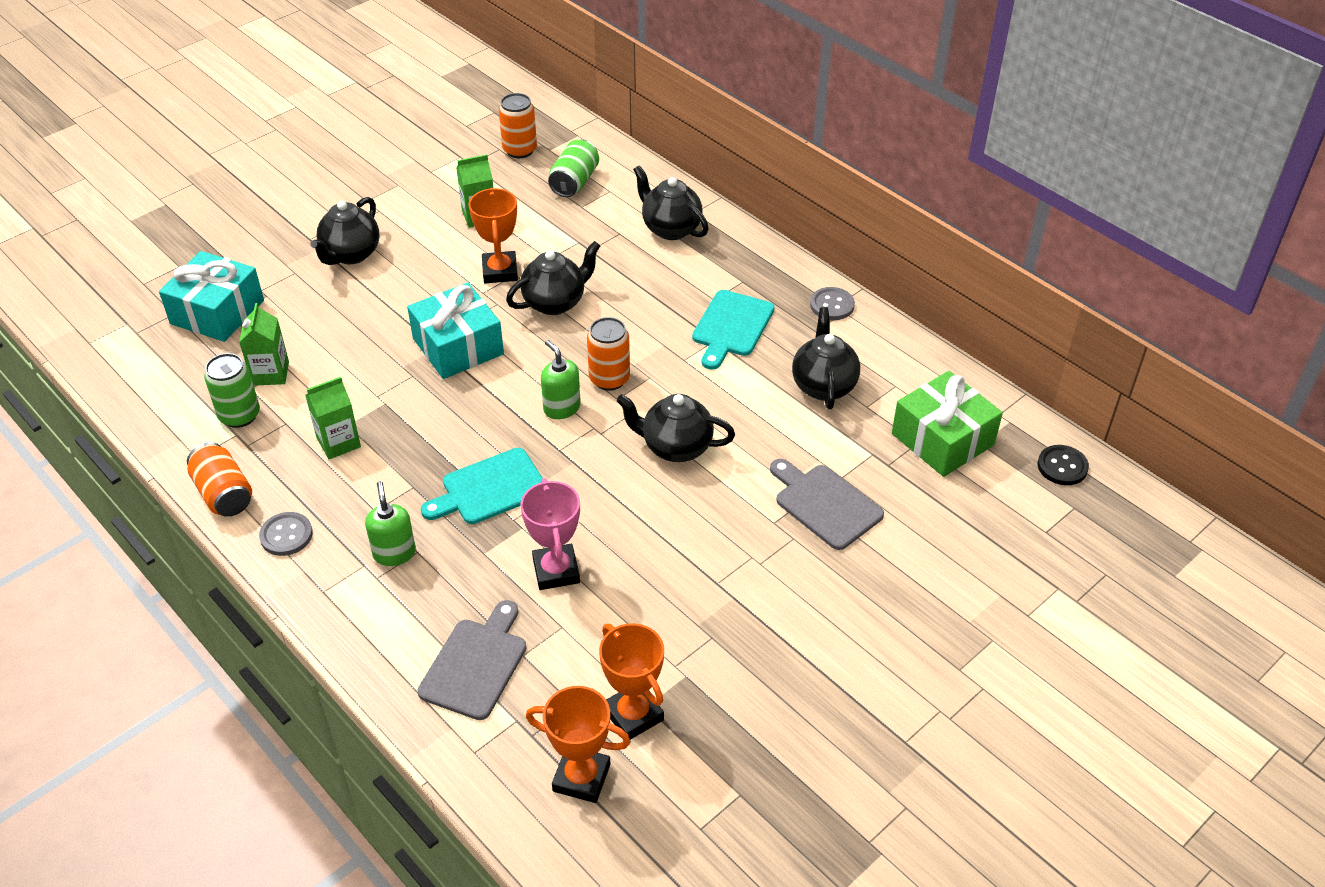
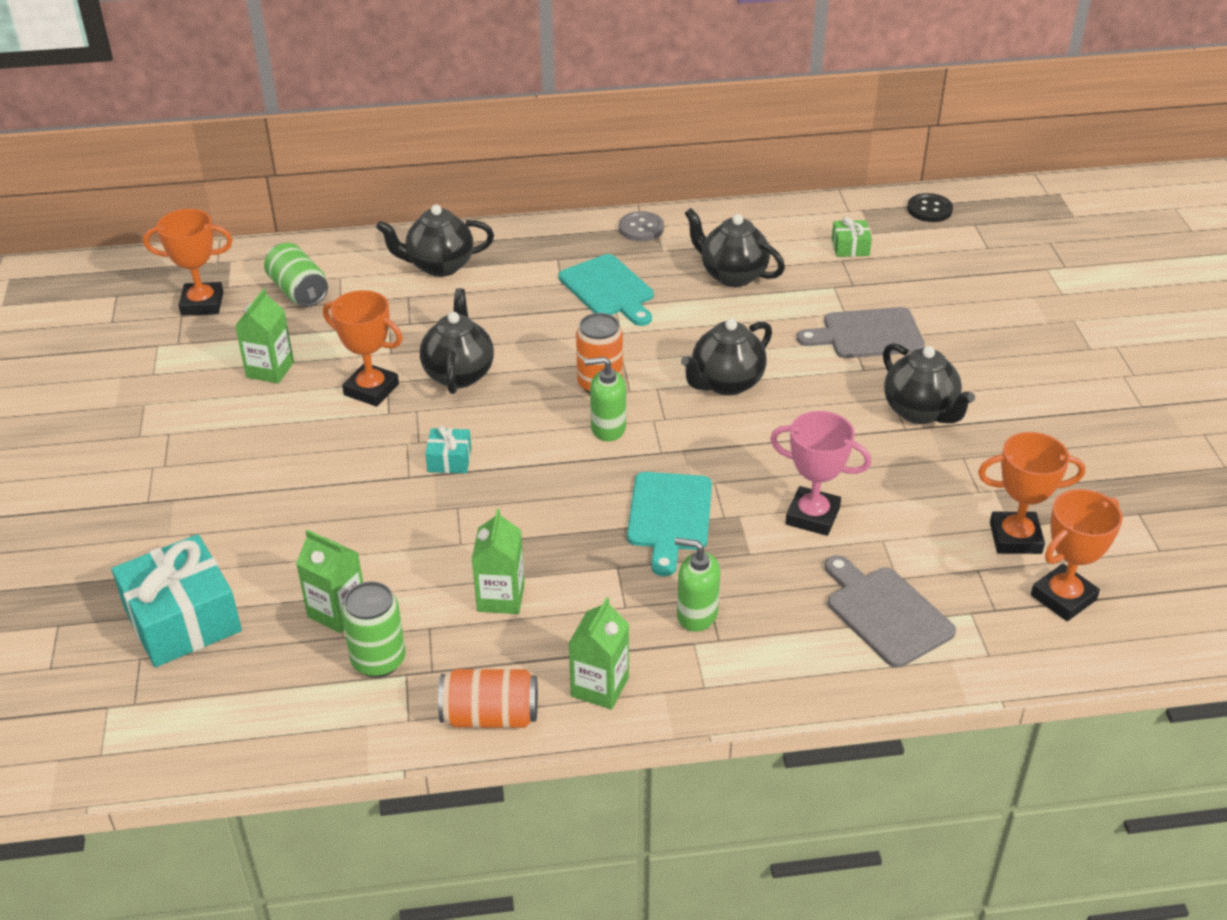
camera: 55 degrees left, 5 degrees down
grey button [259,512,313,556] -> green carton [568,597,629,710]
black teapot [311,197,379,265] -> black teapot moved to [883,343,975,424]
turquoise gift [407,283,504,379] -> turquoise gift [425,426,471,473], size x0.47
orange can [499,93,537,158] -> orange trophy [143,209,233,316]
green gift [892,371,1003,477] -> green gift [832,217,872,257], size x0.47

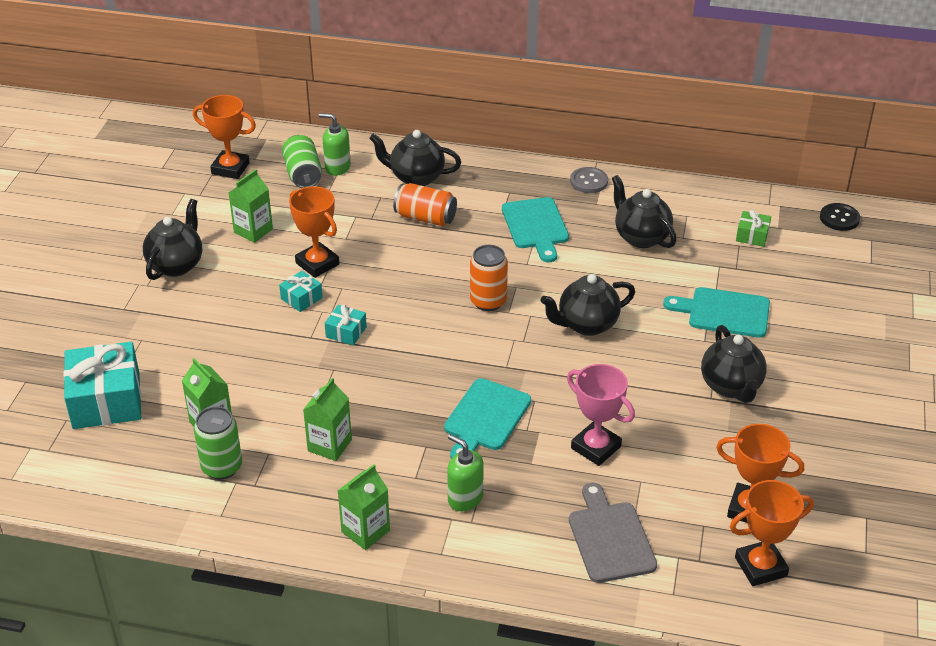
camera: 20 degrees right, 0 degrees up
black teapot [420,288,494,394] -> black teapot moved to [143,199,202,280]
orange can [438,669,538,728] -> orange can moved to [393,183,457,226]
green soap dispenser [585,357,626,441] -> green soap dispenser moved to [319,113,351,176]
grey cutting board [797,307,925,358] -> turquoise cutting board [663,287,770,338]
none -> turquoise gift [279,271,323,312]

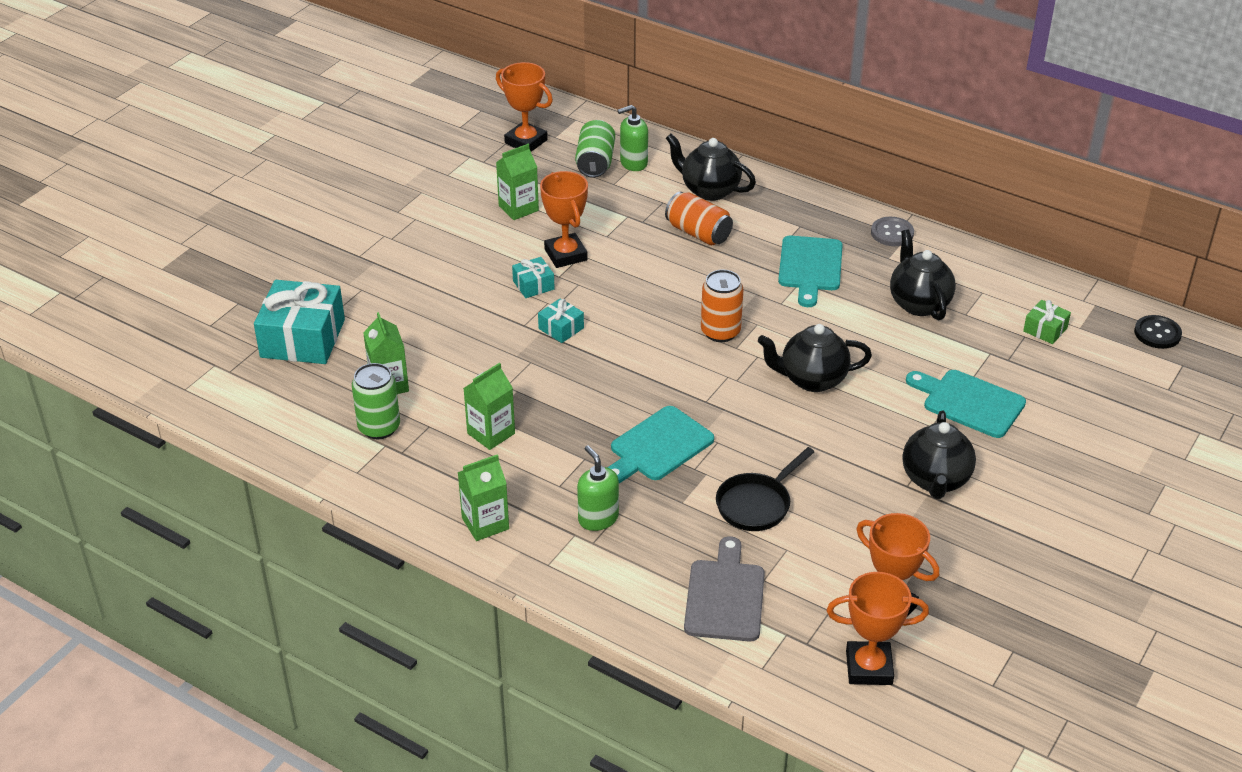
camera: 20 degrees right, 0 degrees up
black teapot [143,199,202,280] -> none
green soap dispenser [319,113,351,176] -> green soap dispenser turned 60 degrees counterclockwise [617,105,648,171]
pink trophy [567,364,635,466] -> black pan [716,447,814,531]

